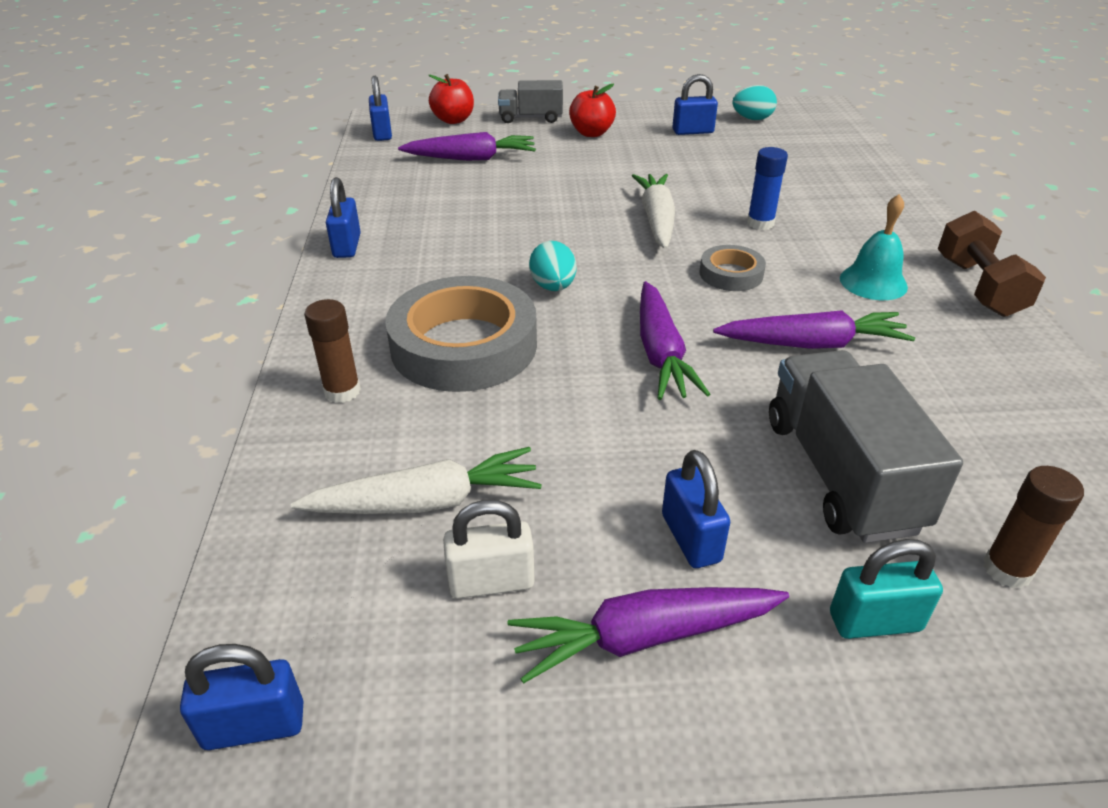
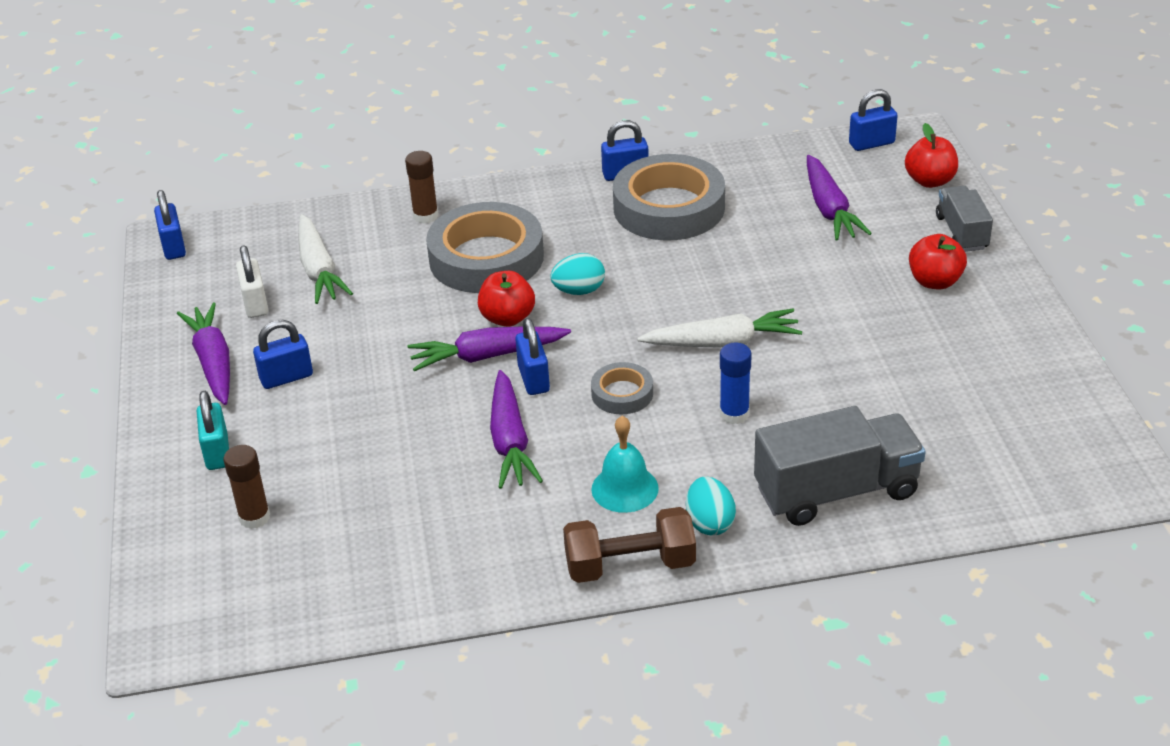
camera: 85 degrees right, 0 degrees up
blue padlock [672,74,718,135] -> blue padlock moved to [515,318,550,395]
turquoise egg [732,85,777,120] -> turquoise egg moved to [686,476,736,536]
grey truck [769,350,963,543] -> grey truck moved to [754,406,926,526]
none -> red apple [478,271,535,327]
none -> grey tape [613,154,725,241]

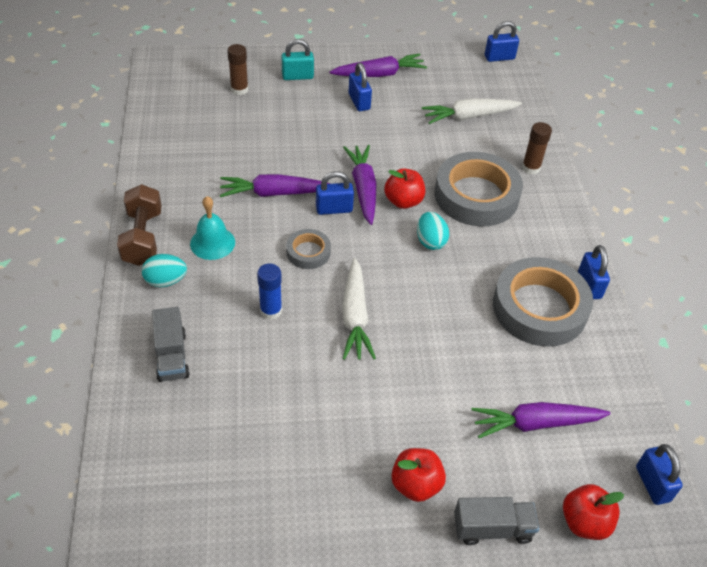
camera: 90 degrees right, 10 degrees up
white padlock [236,245,268,318] -> none
grey truck [754,406,926,526] -> grey truck [152,307,190,382], size x0.59

